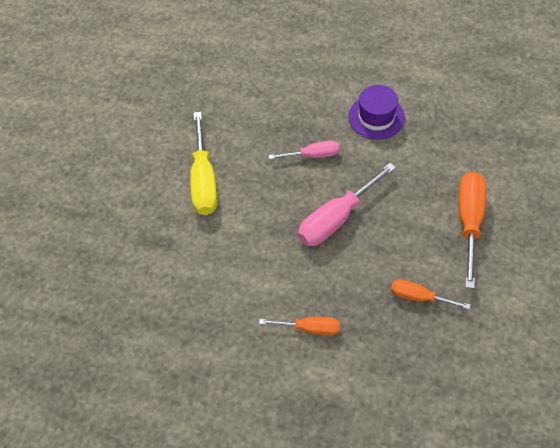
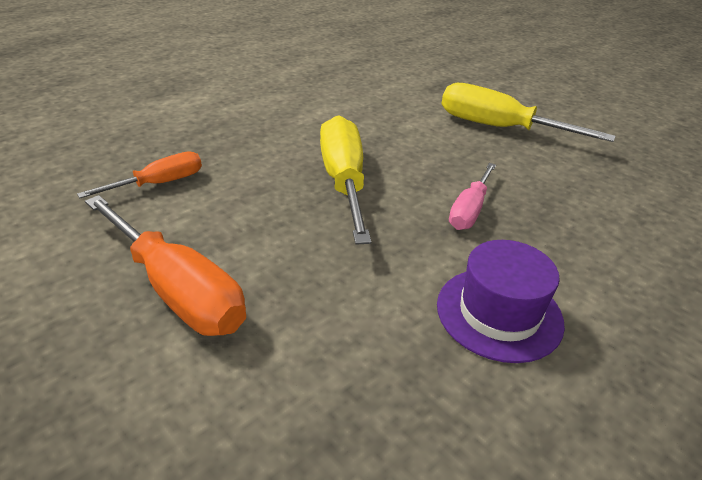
camera: 120 degrees right, 20 degrees down
orange screwdriver [259,317,340,335] -> none
pink screwdriver [298,163,396,246] -> yellow screwdriver [320,115,371,245]

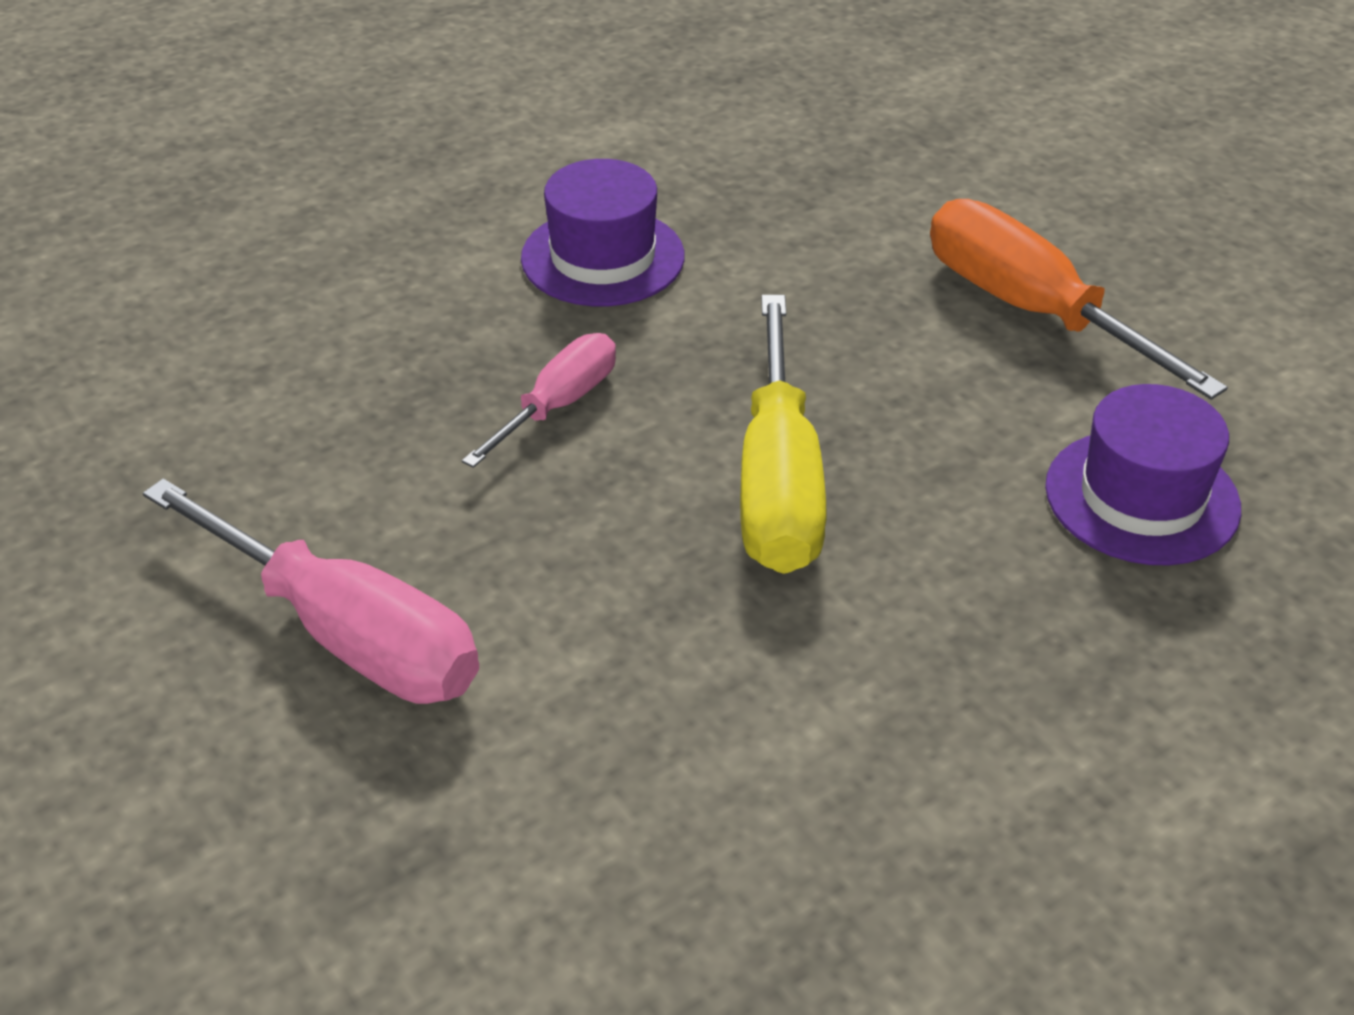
camera: 170 degrees left, 5 degrees up
orange screwdriver [77,151,202,198] -> purple hat [1045,384,1241,565]
yellow screwdriver [441,83,615,142] -> pink screwdriver [143,479,479,704]

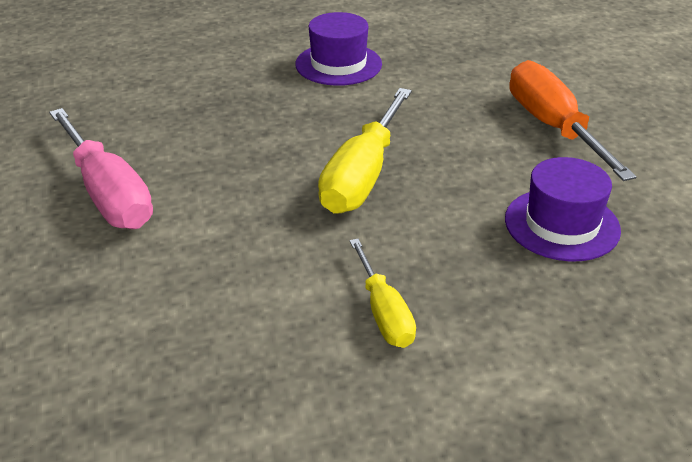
camera: 20 degrees right, 5 degrees down
pink screwdriver [462,333,616,468] -> none
none -> yellow screwdriver [349,239,416,348]

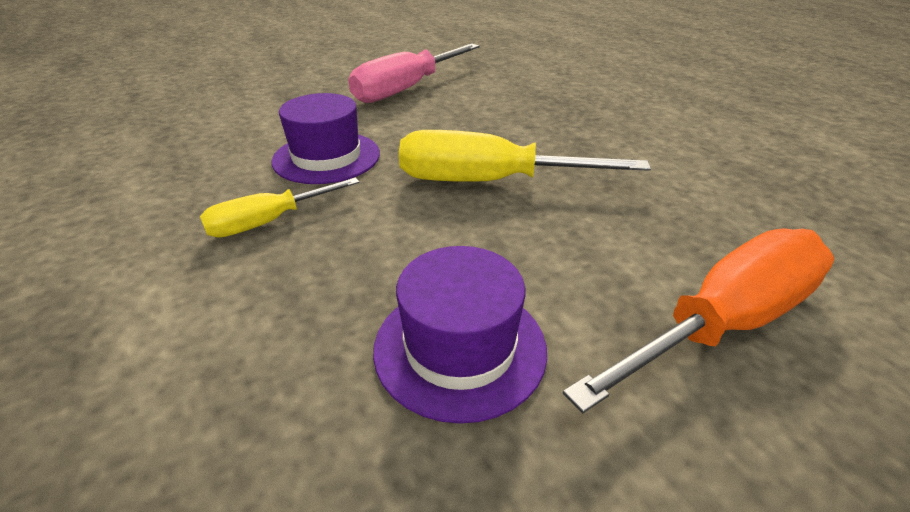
camera: 75 degrees right, 0 degrees up
purple hat [295,12,382,86] -> purple hat moved to [272,93,380,184]

